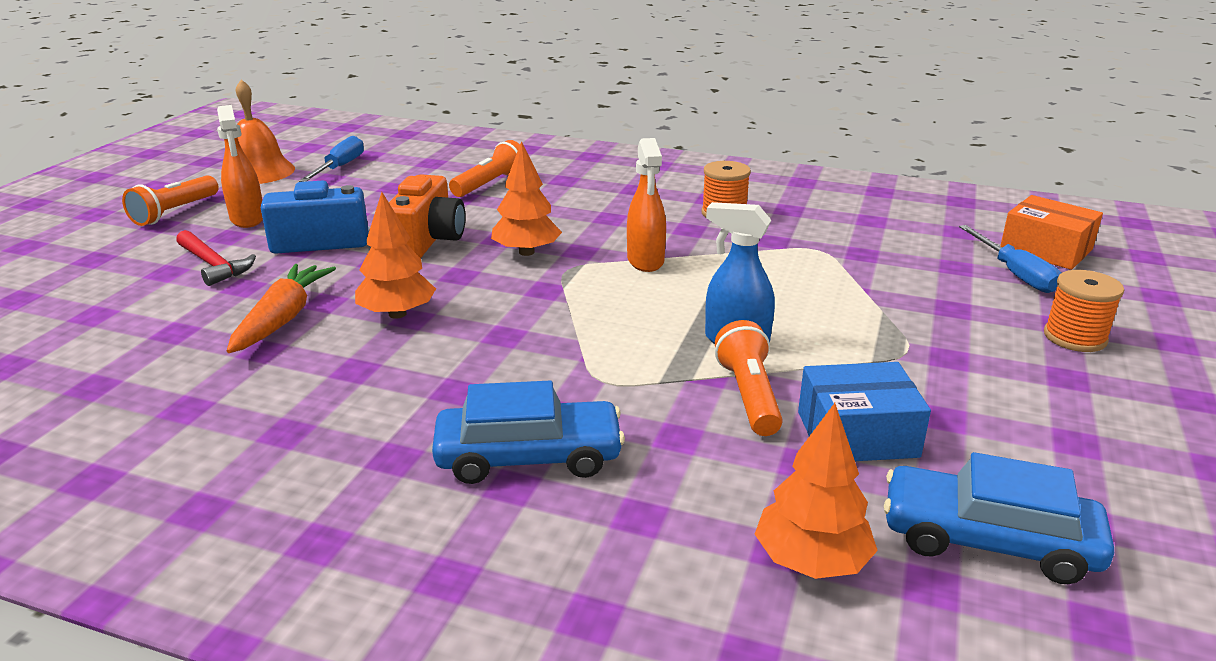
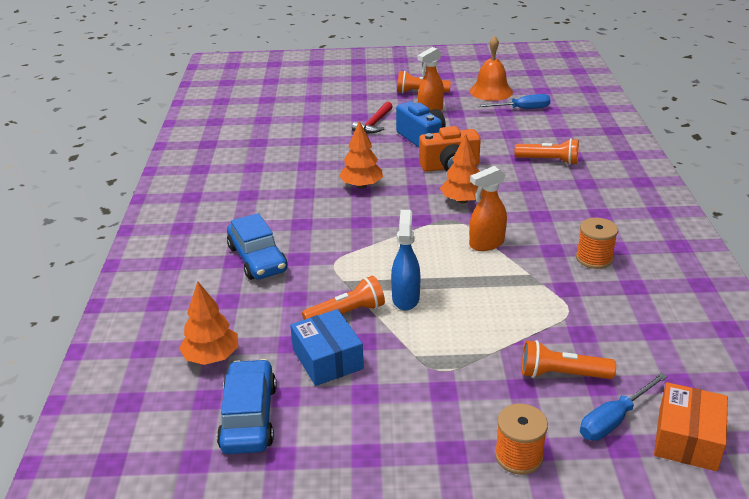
camera: 70 degrees right, 5 degrees up
orange carrot [227,264,336,353] -> none
none -> orange flashlight [522,340,616,379]

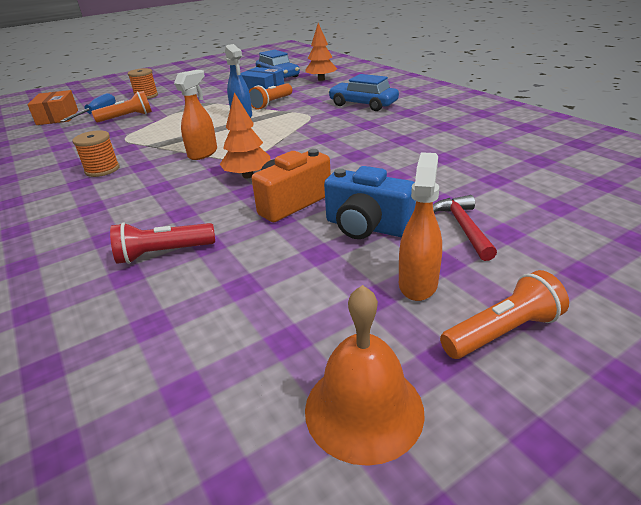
camera: 150 degrees right, 0 degrees up
orange tree [339,121,383,188] -> none
blue screwdriver [477,94,551,109] -> none
orange flashlight [515,138,579,165] -> red flashlight [110,222,215,264]

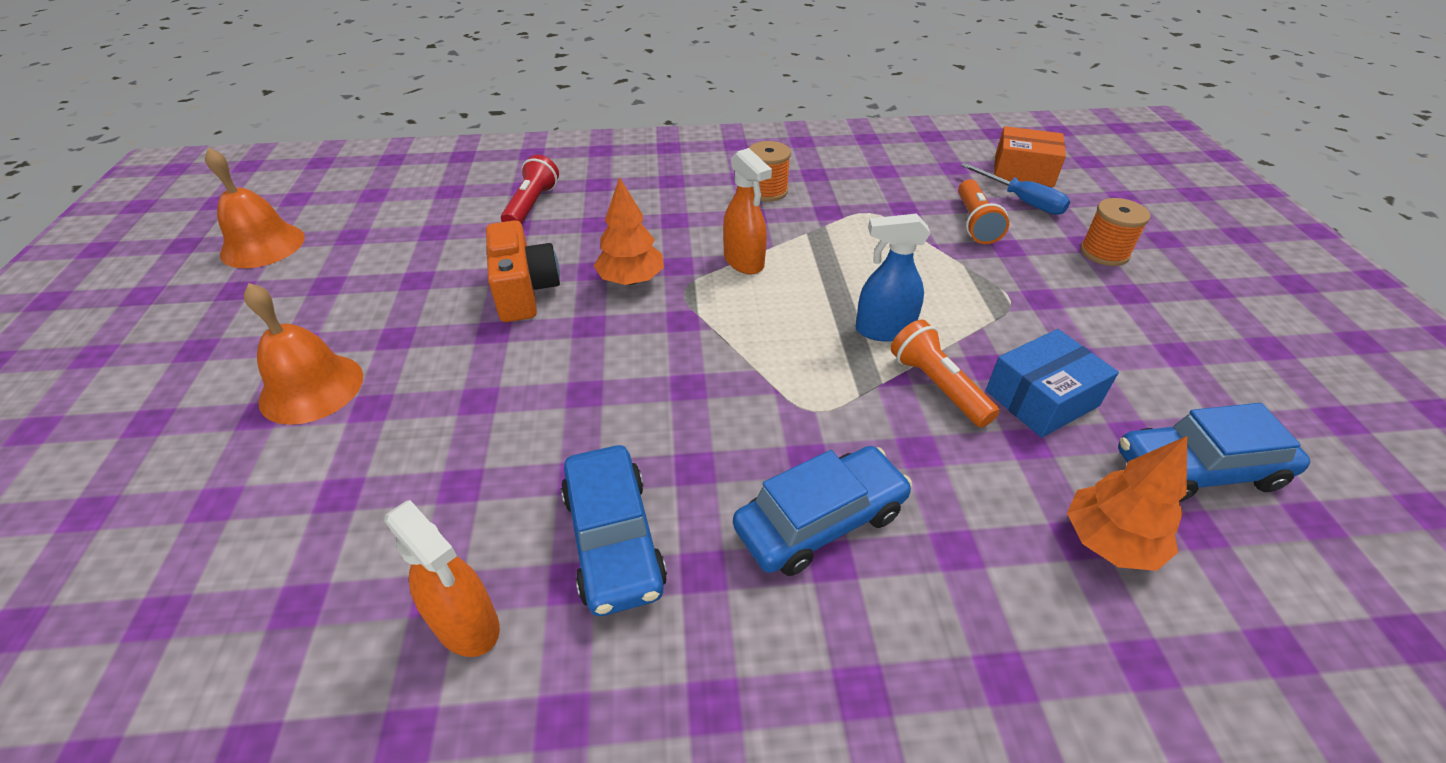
camera: 115 degrees right, 10 degrees up
blue camera [324,166,416,239] -> none
orange spray bottle [399,152,442,301] -> orange spray bottle moved to [384,500,500,657]
red hammer [433,195,497,261] -> orange bell [244,283,363,425]
orange flashlight [440,270,569,359] -> none
none -> blue car [561,445,667,616]

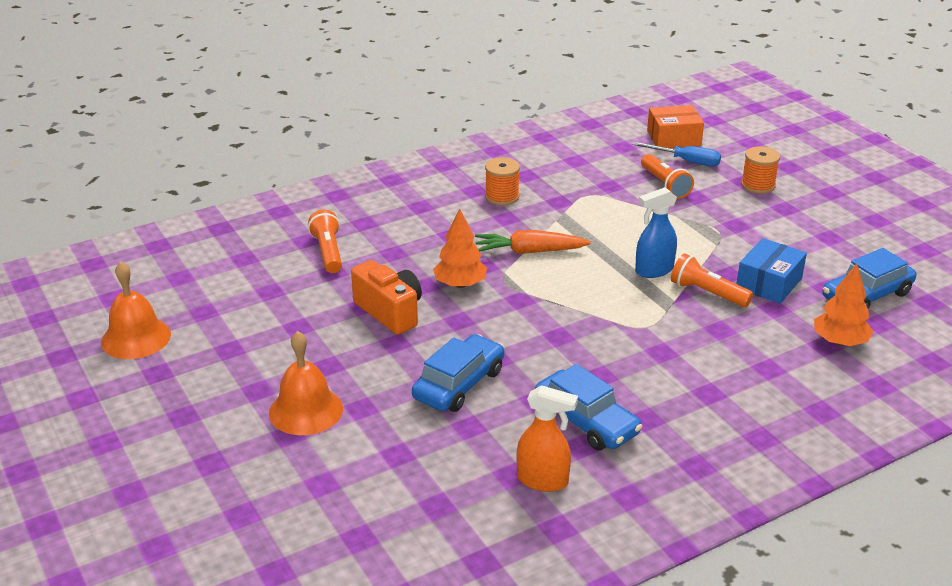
camera: 25 degrees left, 10 degrees down
red flashlight [501,155,559,224] -> orange flashlight [308,210,342,273]
orange spray bottle [723,148,772,274] -> orange carrot [475,230,591,254]
blue car [733,446,912,576] -> blue car moved to [412,334,504,412]

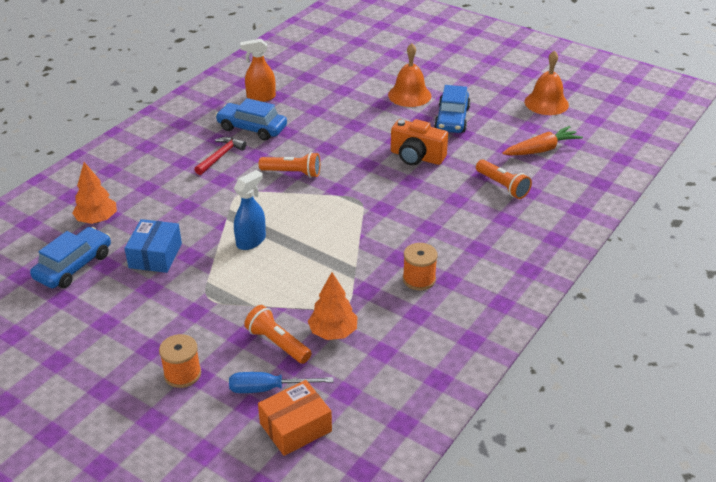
camera: 155 degrees right, 5 degrees up
blue car [412,334,504,412] -> blue car moved to [434,85,471,133]
orange tree [433,209,487,288] -> orange tree moved to [308,272,358,340]
orange carrot [475,230,591,254] -> orange carrot moved to [502,126,583,156]
orange flashlight [671,253,753,307] -> orange flashlight moved to [259,152,320,178]
none -> red hammer [194,137,246,175]

